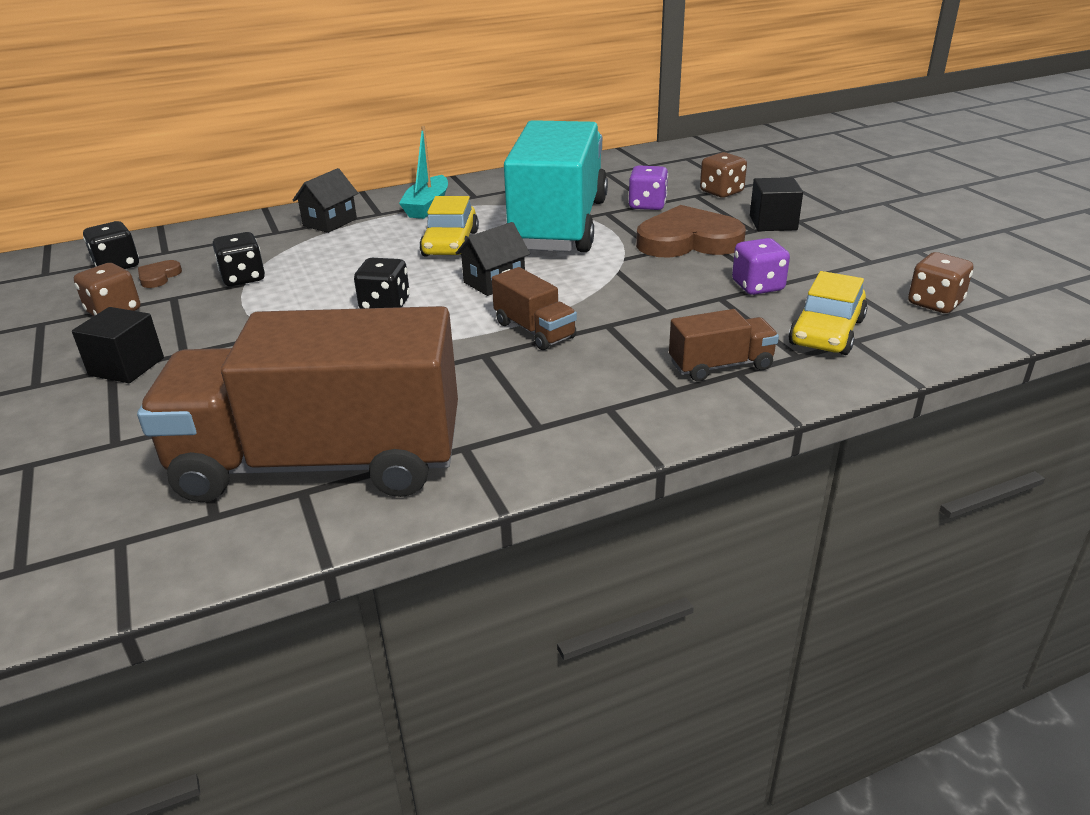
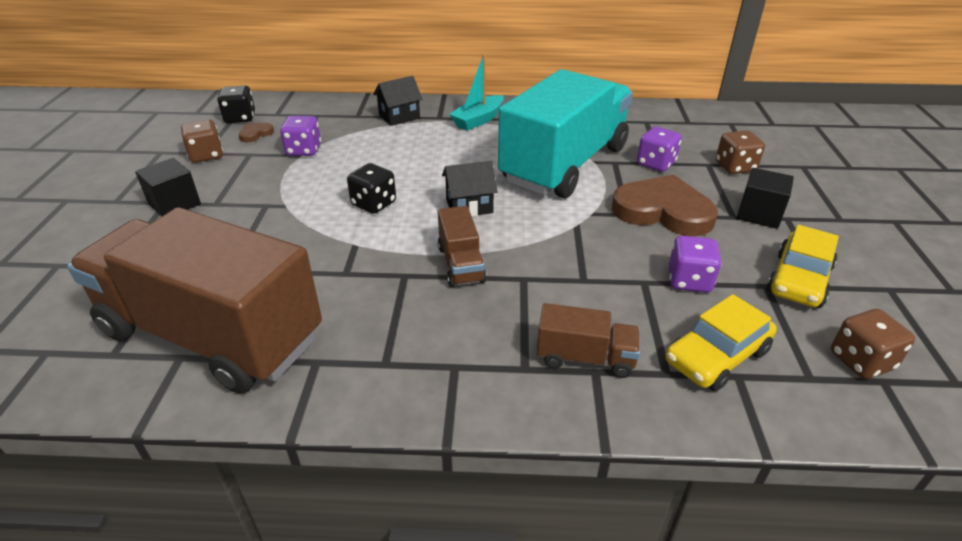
camera: 25 degrees right, 5 degrees up
black dice [213,232,265,286] -> purple dice [280,116,321,156]
yellow car [419,196,479,256] -> yellow car moved to [767,225,839,308]

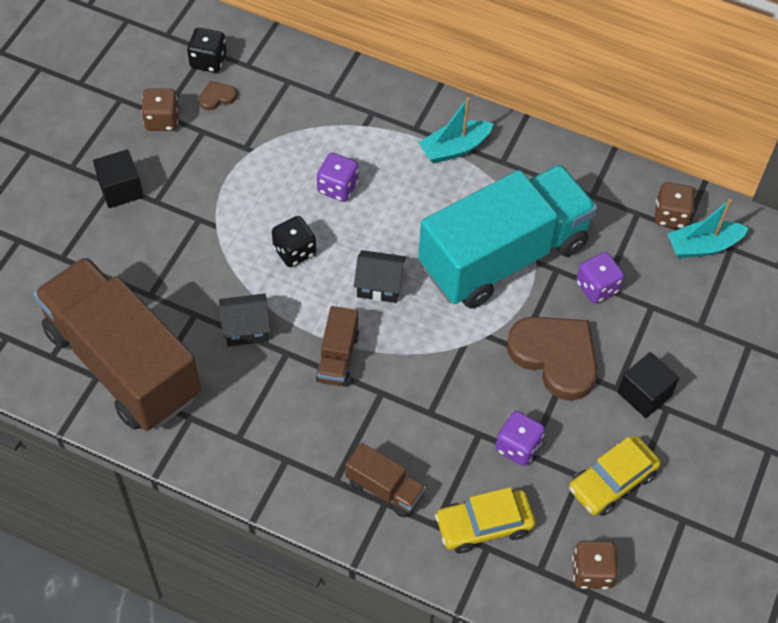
camera: 20 degrees right, 20 degrees up
purple dice [280,116,321,156] -> purple dice moved to [317,153,359,202]
black house [373,76,422,126] -> black house moved to [219,293,270,347]
brown dice [716,130,765,174] -> brown dice moved to [655,182,695,229]
none -> turquoise boat [668,199,749,258]

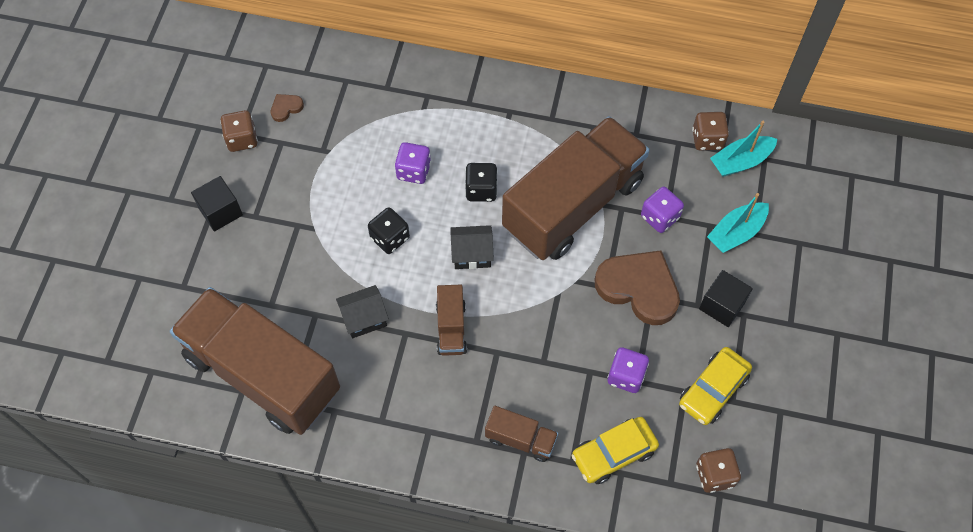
camera: 10 degrees left, 5 degrees up
black dice [187,28,226,73] -> black dice moved to [465,163,498,202]
turquoise boat [418,97,494,164] -> turquoise boat moved to [707,193,769,253]
turquoise truck [418,165,597,309] -> brown truck [502,116,650,260]

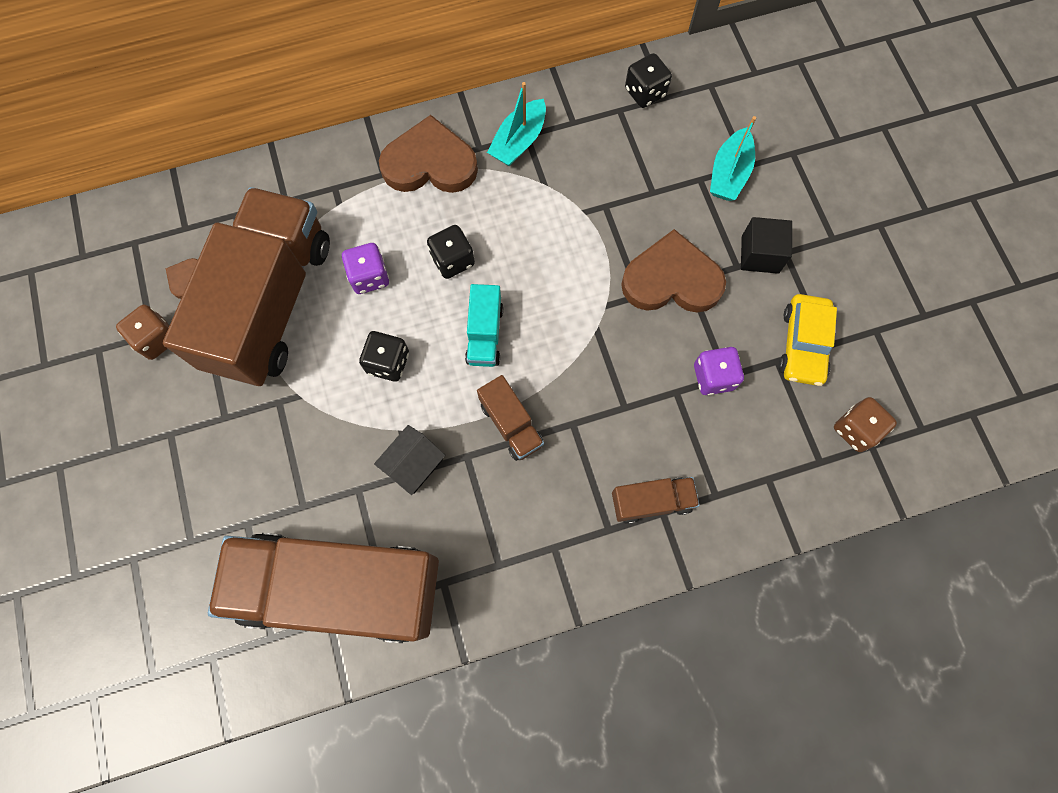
camera: 30 degrees left, 10 degrees up
black cube [191,176,243,232] -> none
black house [450,225,494,269] -> turquoise truck [465,284,503,367]
brown truck [502,116,650,260] -> brown truck moved to [163,187,330,386]
yellow car [571,417,659,484] -> none
purple dice [641,187,684,233] -> none
brown dice [692,112,729,150] -> black dice [625,53,672,108]
turquoise boat [710,121,777,177] -> turquoise boat moved to [487,82,546,166]
none -> brown heart [379,115,478,193]

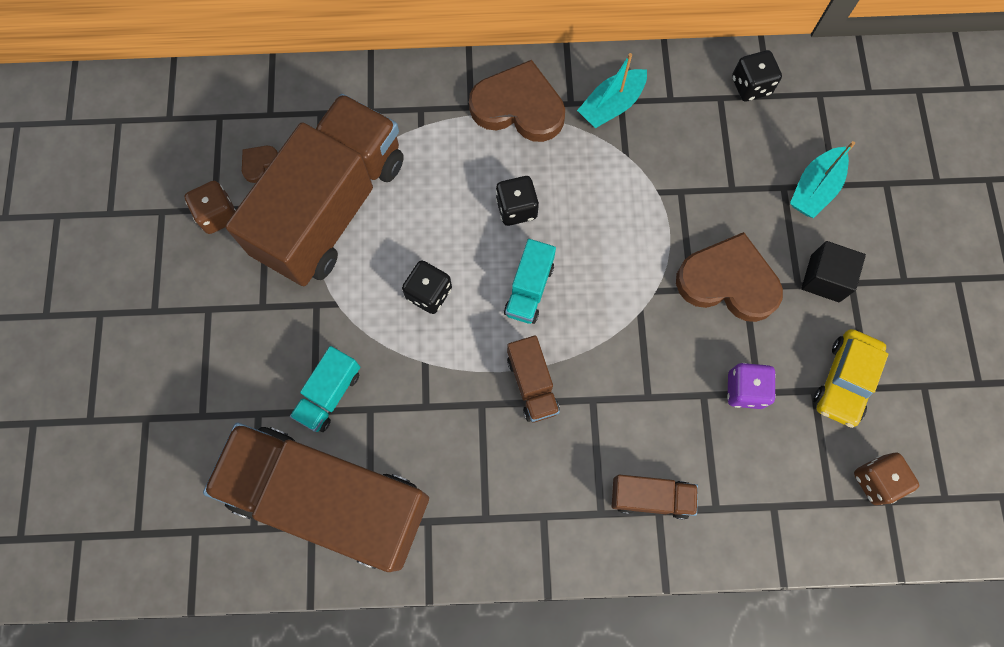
camera: 15 degrees right, 0 degrees up
purple dice [342,243,389,294] -> none
black house [374,425,445,495] -> none
none -> turquoise truck [290,346,360,432]

